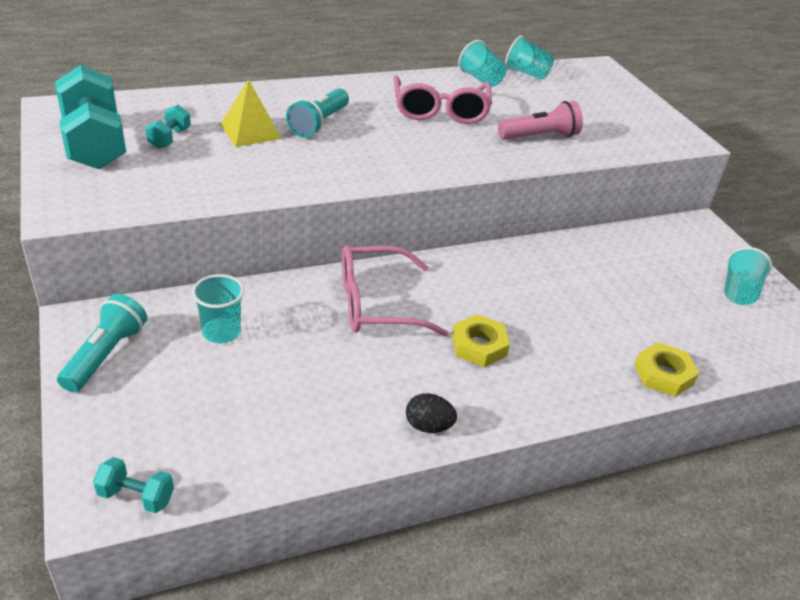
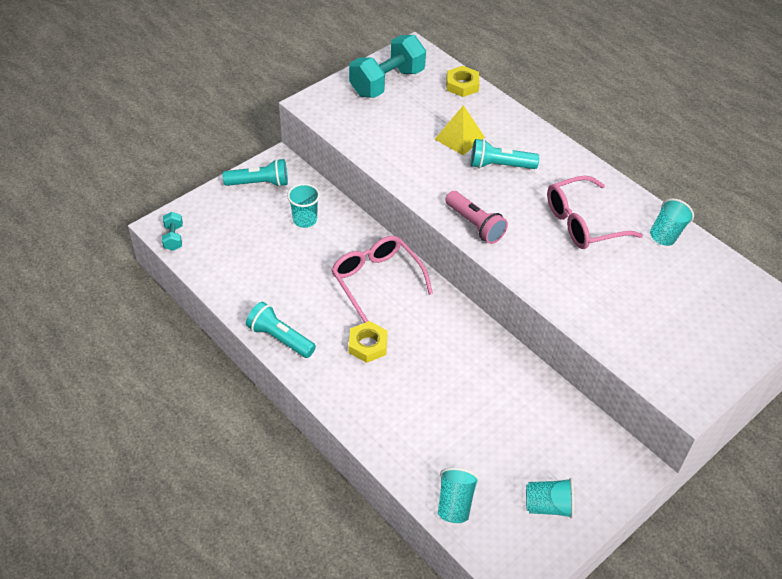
camera: 70 degrees right, 10 degrees up
turquoise dumbbell [145,105,191,149] -> none
black egg [406,393,457,433] -> turquoise flashlight [246,302,316,358]
pink flashlight [498,101,583,140] -> pink flashlight moved to [445,191,508,244]
turquoise cup [505,35,554,80] -> turquoise cup moved to [438,467,479,523]
yellow nut [634,342,699,397] -> yellow nut moved to [446,66,480,97]

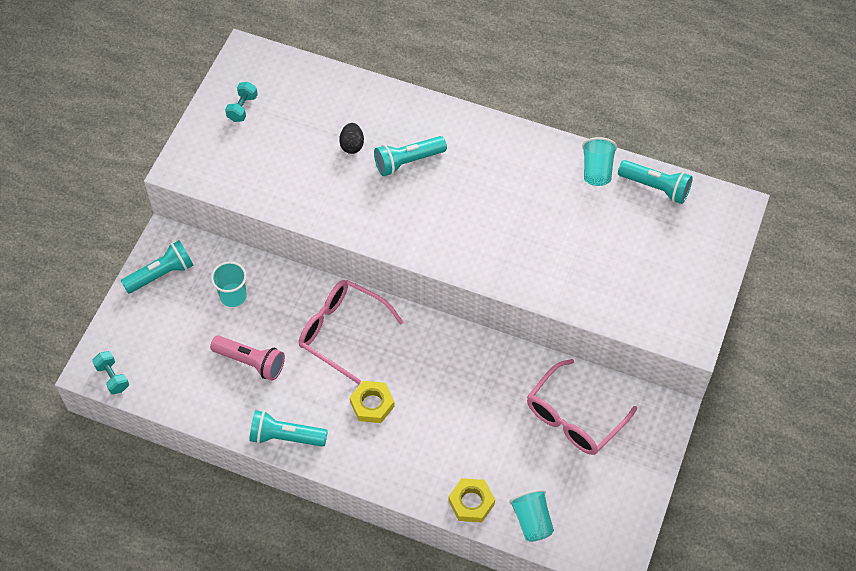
camera: 25 degrees left, 10 degrees up
turquoise dumbbell [349,35,426,98] -> turquoise dumbbell [225,82,258,122], size x0.46
yellow pyramid [435,105,485,155] -> black egg [339,123,364,154]
pink flashlight [445,191,508,244] -> pink flashlight moved to [210,336,285,381]
yellow nut [446,66,480,97] -> yellow nut moved to [448,478,495,523]
turquoise cup [526,478,574,519] -> none
pink glasses [547,175,643,249] -> pink glasses moved to [527,359,637,455]
none -> turquoise flashlight [618,160,693,204]

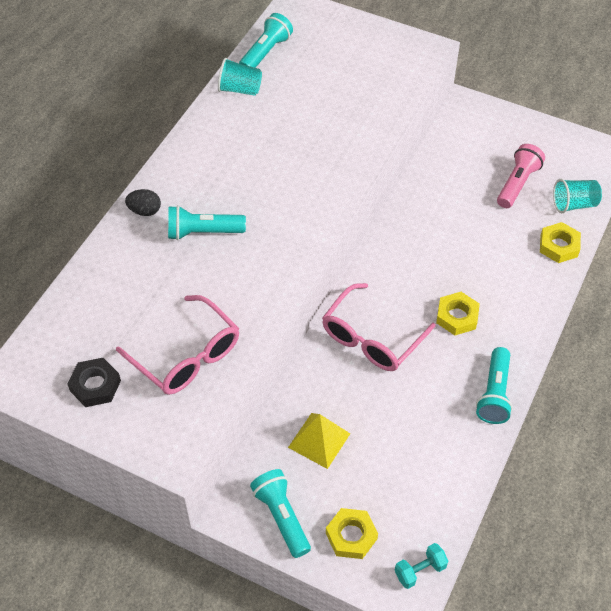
camera: 85 degrees left, 5 degrees down
pink flashlight [210,336,285,381] -> pink flashlight moved to [497,144,545,208]
turquoise cup [211,261,247,307] -> yellow pyramid [288,413,350,469]
turquoise dumbbell [225,82,258,122] -> black nut [67,358,121,407]
black egg [339,123,364,154] -> black egg moved to [125,189,161,216]
turquoise flashlight [374,136,447,176] -> turquoise flashlight turned 105 degrees clockwise [168,205,246,240]
pink glasses [527,359,637,455] -> pink glasses moved to [116,295,239,395]
none -> yellow nut [326,508,378,559]

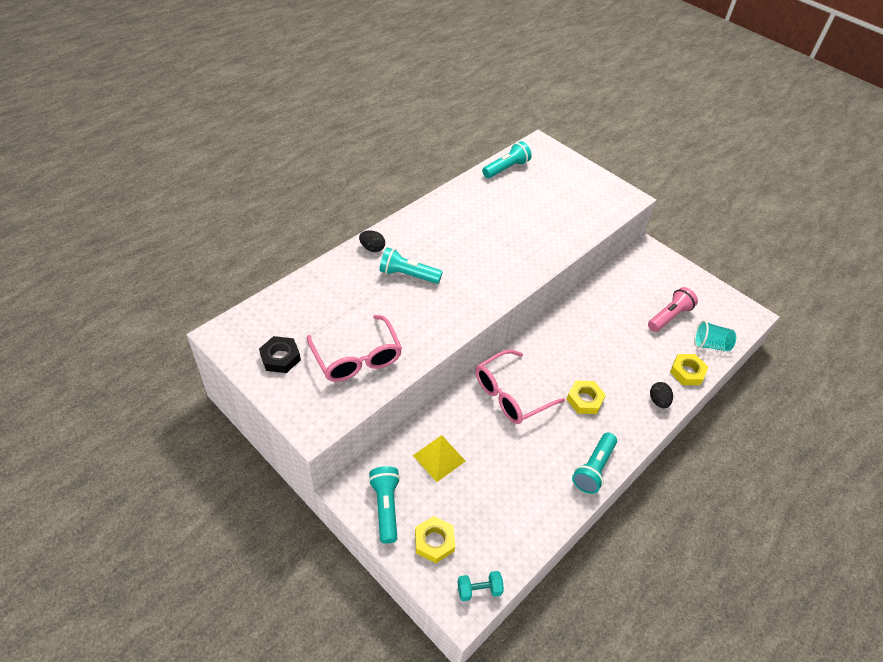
camera: 15 degrees right, 5 degrees down
turquoise cup [218,58,262,96] -> none
none -> black egg [650,382,673,408]

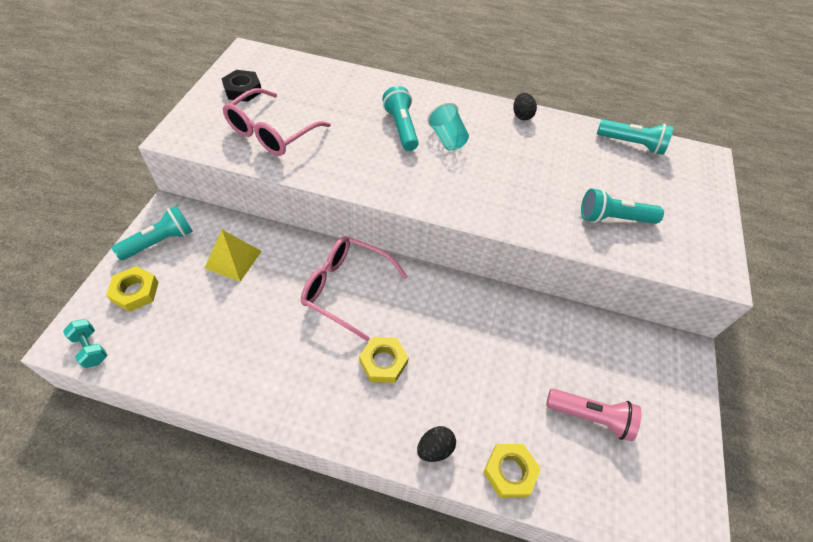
camera: 60 degrees right, 5 degrees up
black egg [359,230,385,252] -> black egg moved to [513,93,537,120]
turquoise flashlight [572,433,617,494] -> turquoise flashlight moved to [581,189,664,224]
turquoise cup [694,320,736,351] -> turquoise cup moved to [427,102,469,151]

